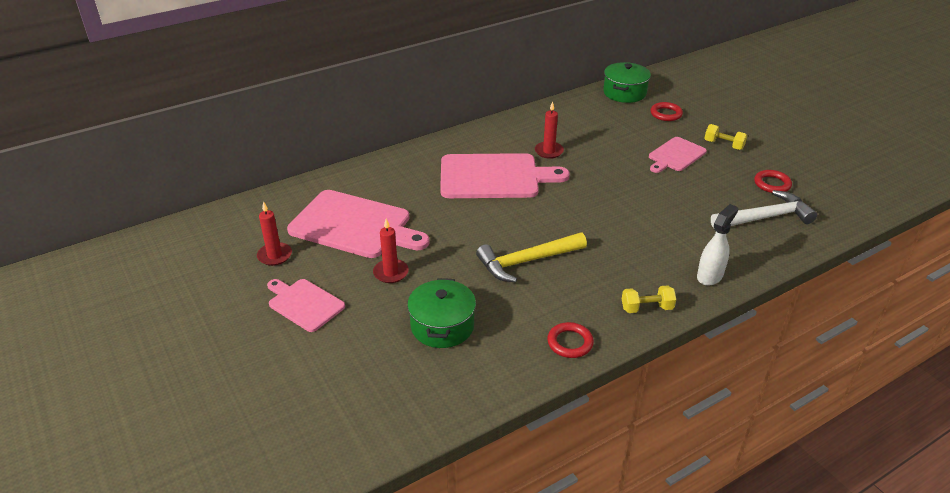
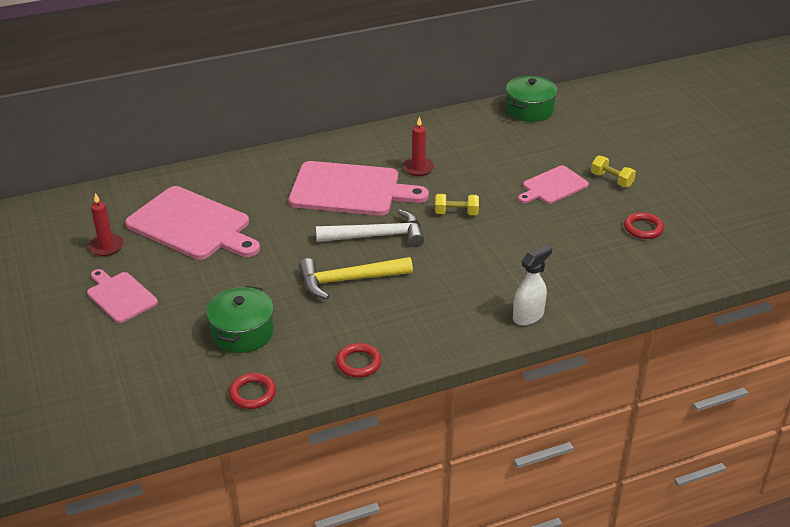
camera: 10 degrees right, 0 degrees up
red candle [373,219,409,283] -> none
yellow dumbbell [622,285,676,313] -> yellow dumbbell moved to [435,194,479,215]
red ring [650,102,683,121] -> red ring moved to [229,373,276,409]
white hammer [711,190,817,228] -> white hammer moved to [316,209,424,247]

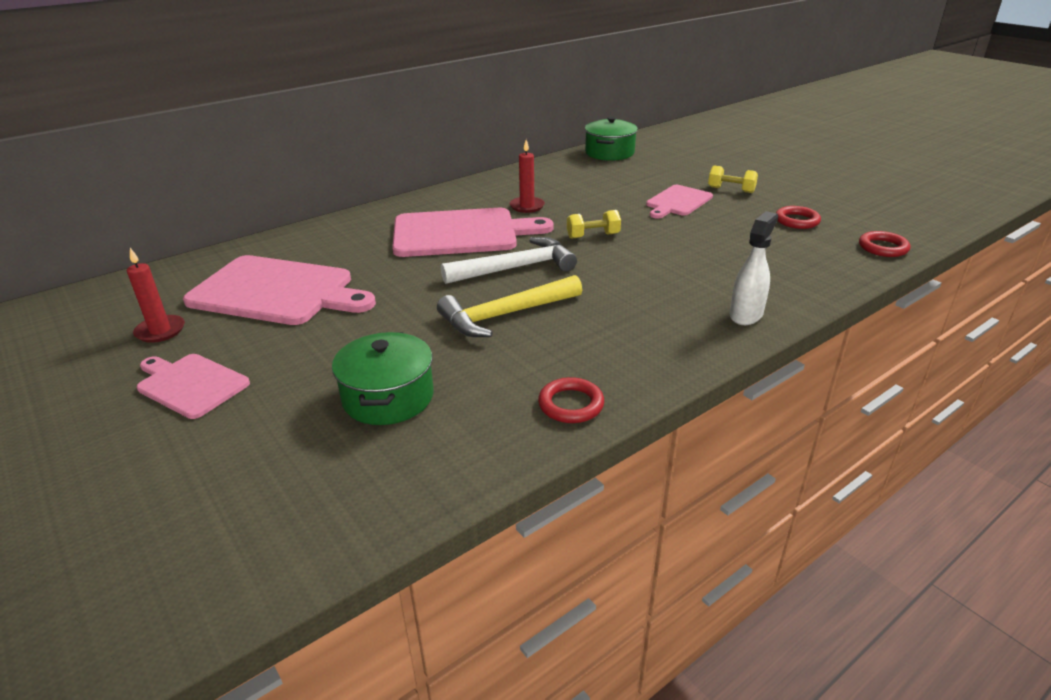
camera: 15 degrees left, 5 degrees down
red ring [229,373,276,409] -> red ring moved to [859,231,910,257]

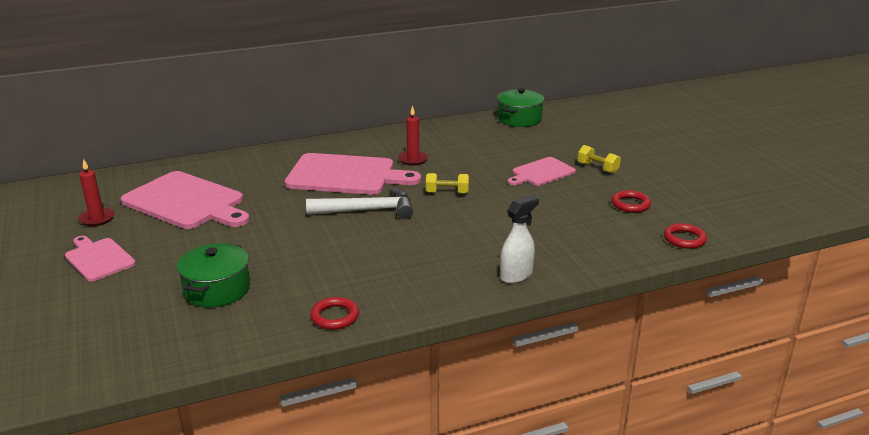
camera: 15 degrees right, 5 degrees down
yellow hammer [437,275,582,337] -> none

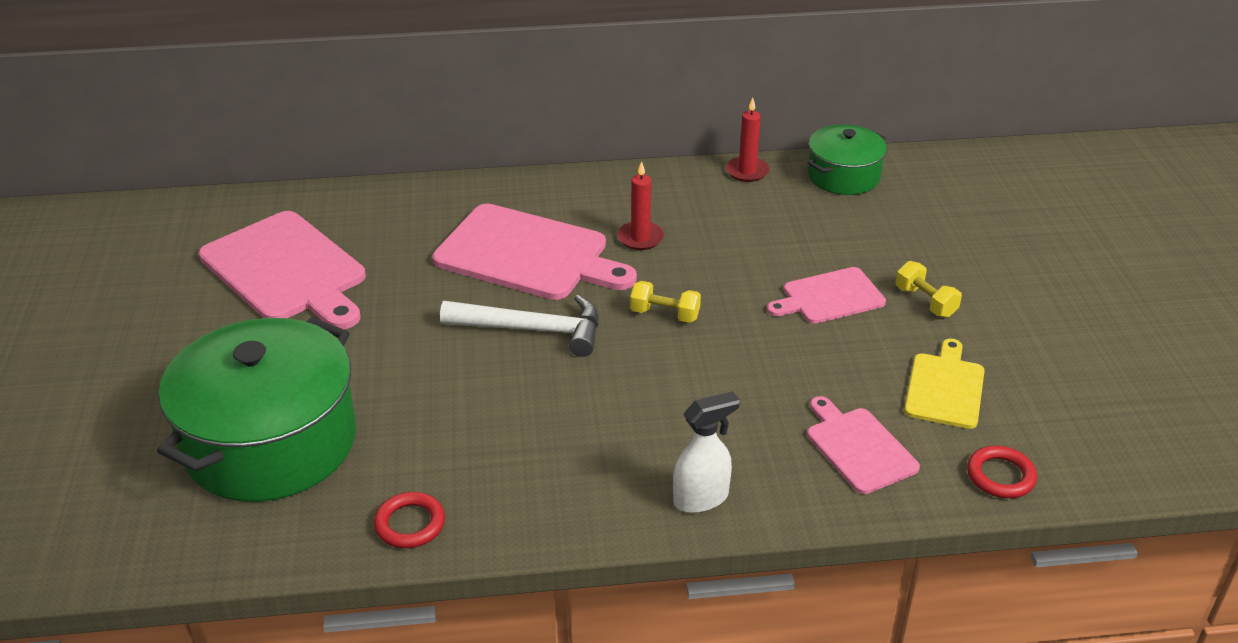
camera: 15 degrees right, 10 degrees up
pink cutting board [65,236,136,282] -> pink cutting board moved to [807,396,920,494]
red candle [78,159,115,226] -> red candle moved to [726,98,769,182]
green pot [177,243,250,307] -> green pot [157,317,356,502], size x1.83
red ring [612,190,651,213] -> yellow cutting board [904,339,985,429]

